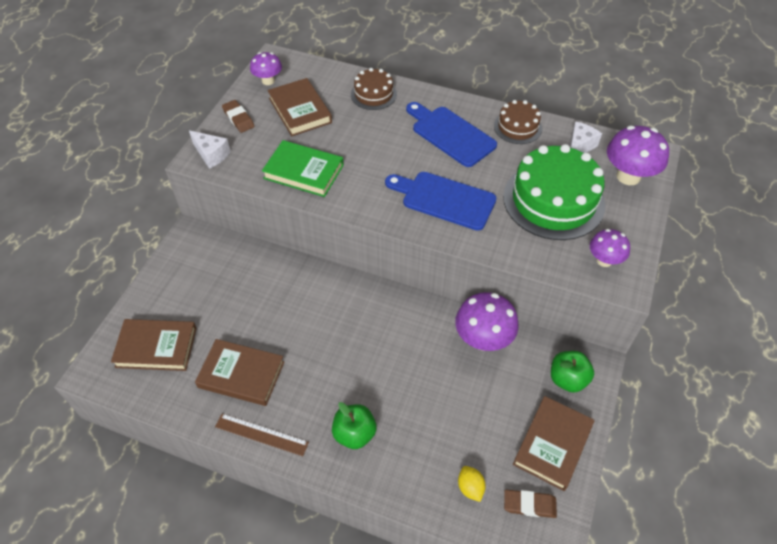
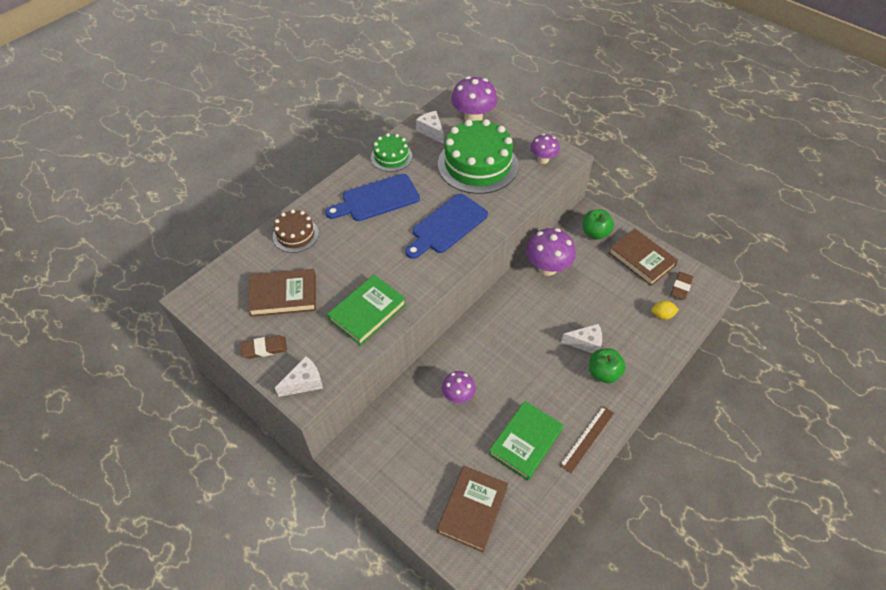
camera: 70 degrees left, 0 degrees up
brown book [195,339,284,406] -> green book [489,401,564,481]
purple mushroom [250,52,282,85] -> purple mushroom moved to [442,371,476,403]
brown cake [494,100,542,144] -> green cake [371,133,412,172]
none -> white cheese [561,324,602,354]

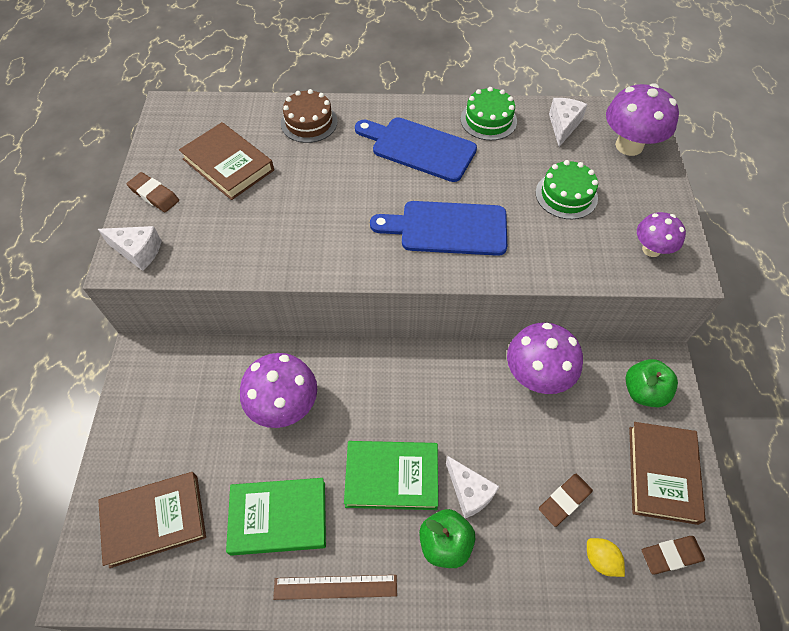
camera: 50 degrees right, 5 degrees up
green book [327,275,406,346] -> green book moved to [344,441,438,510]
green cake [438,119,518,194] -> green cake [536,160,598,219], size x0.52
purple mushroom [442,371,476,403] -> purple mushroom [240,353,317,428], size x1.65
none -> brown eraser [539,474,593,527]

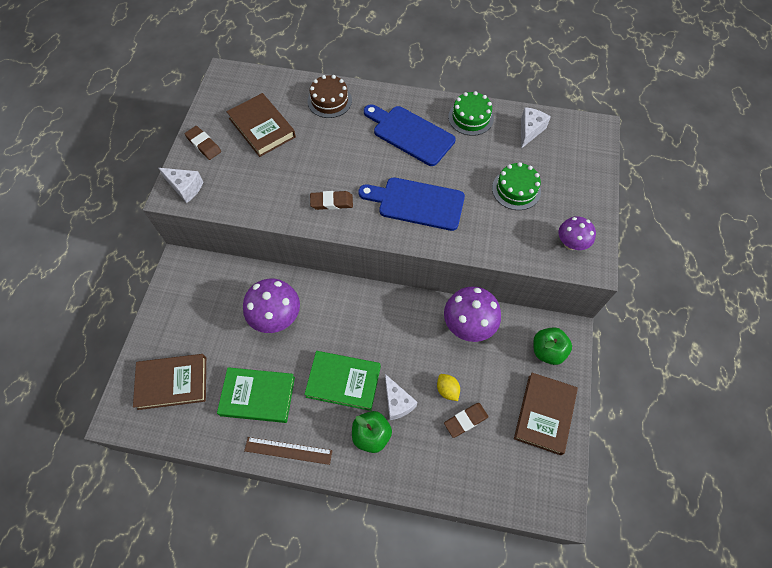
camera: 10 degrees right, 5 degrees up
yellow lemon [587,538,625,577] -> yellow lemon moved to [437,374,460,401]
purple mushroom [606,83,679,156] -> none
brown eraser [642,536,705,575] -> brown eraser moved to [310,191,353,210]

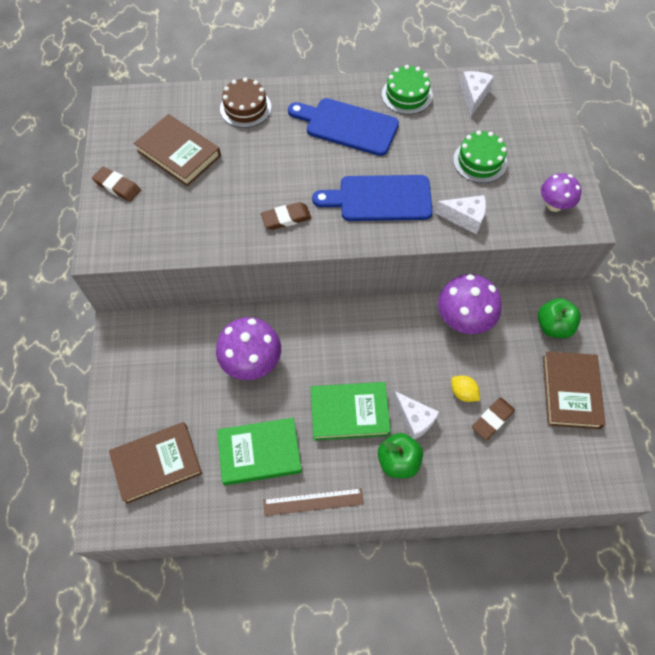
camera: 15 degrees left, 0 degrees up
white cheese [159,168,203,203] -> white cheese moved to [435,195,486,235]

